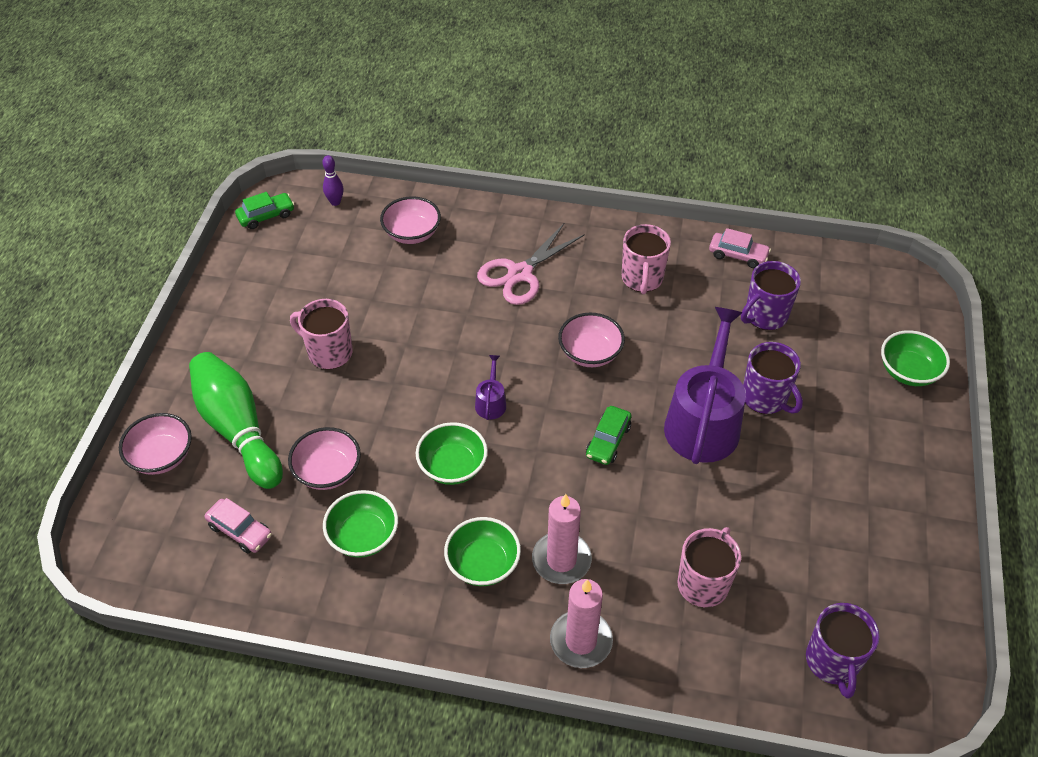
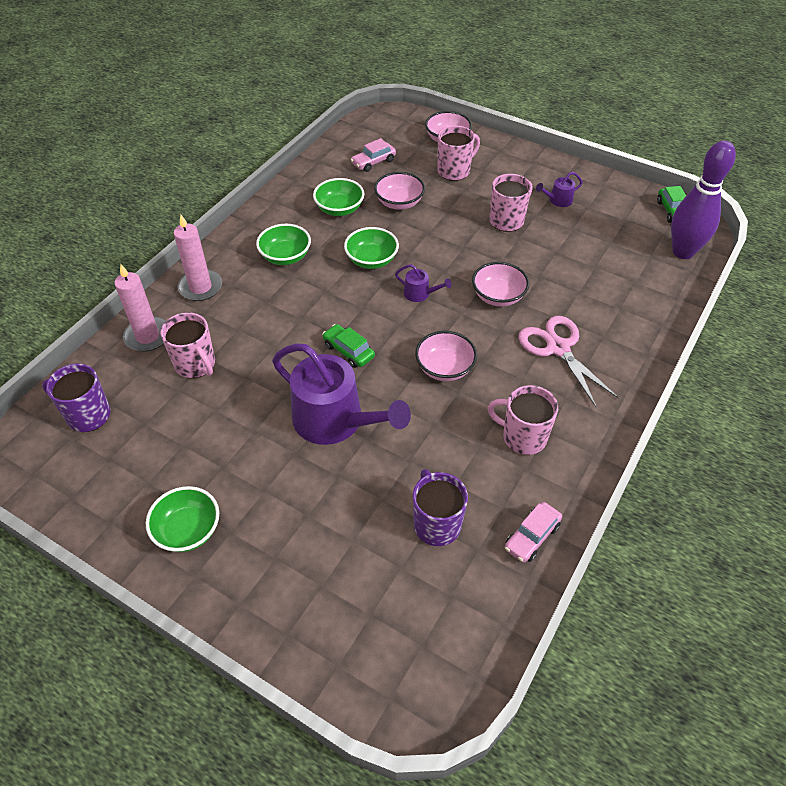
camera: 110 degrees right, 0 degrees up
green bowling pin [189,352,283,489] -> pink mug [437,126,480,181]
purple bowling pin [322,155,344,206] -> purple bowling pin [671,140,736,259], size x2.32
pink bowl [380,196,441,244] -> pink bowl moved to [472,262,529,307]
pink candle [532,494,592,584] -> pink candle moved to [114,264,165,352]
purple mug [743,342,803,414] -> none
green bowl [881,330,950,386] -> green bowl moved to [146,486,219,552]
none -> purple watering can [536,172,583,207]

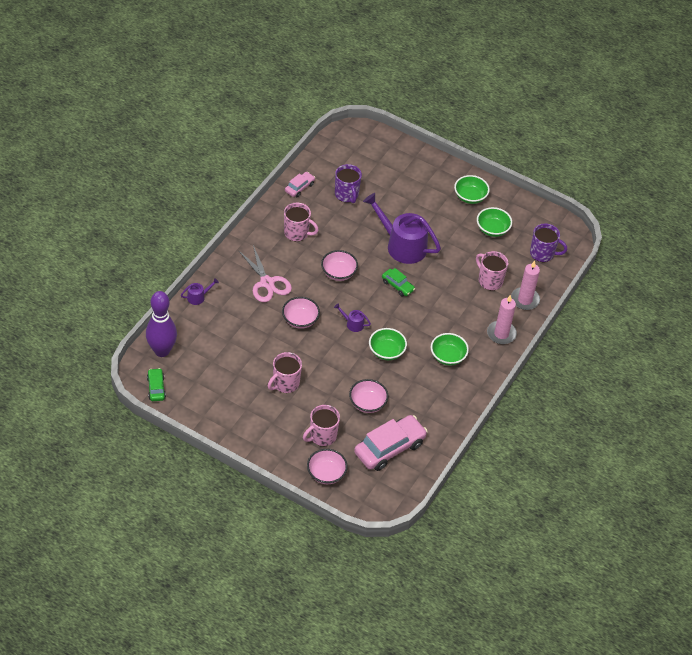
camera: 175 degrees right, 0 degrees up
green bowl [313,178,364,216] -> green bowl moved to [477,207,512,237]
pink car [351,138,396,172] -> pink car [354,415,428,471], size x1.95
purple watering can [536,172,583,207] -> purple watering can moved to [181,278,219,305]

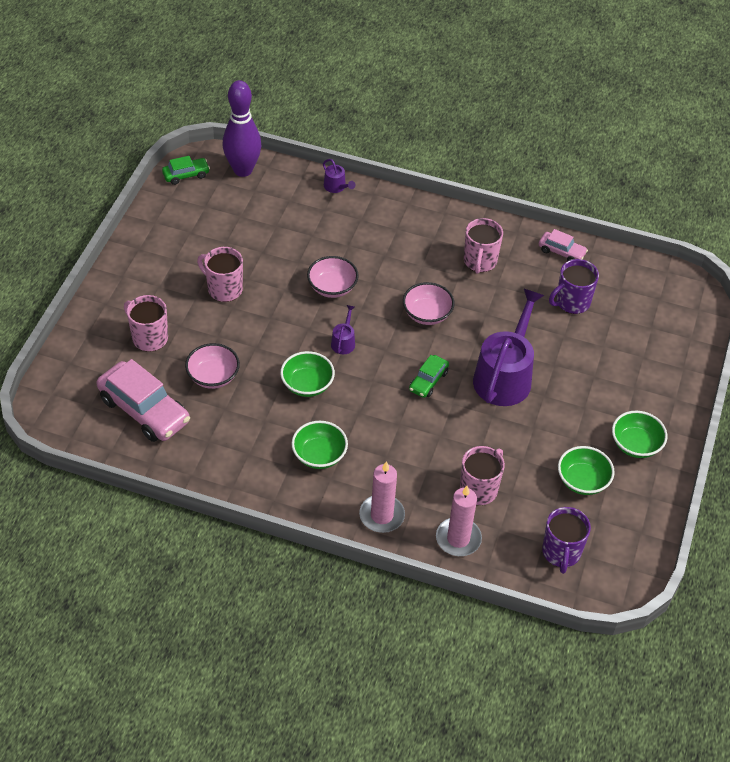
camera: 80 degrees right, 0 degrees up
pink scissors [238,245,292,302] -> none
pink bowl [307,449,348,484] -> none

